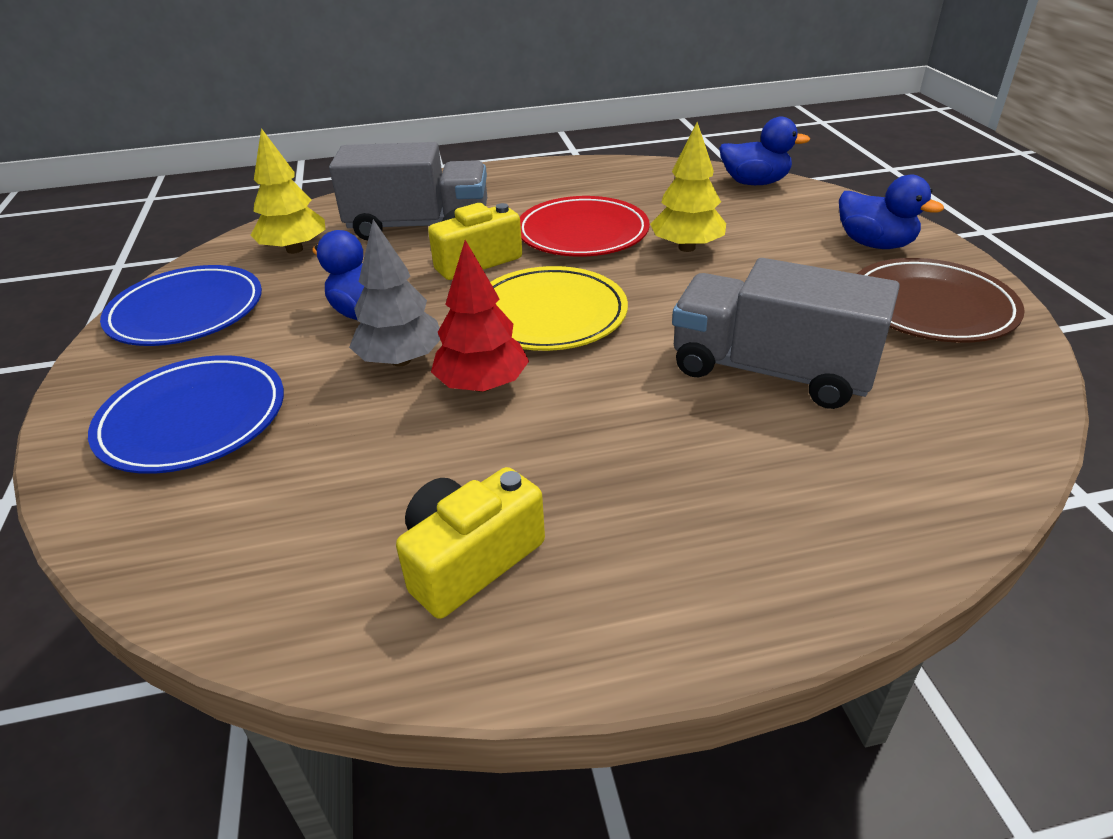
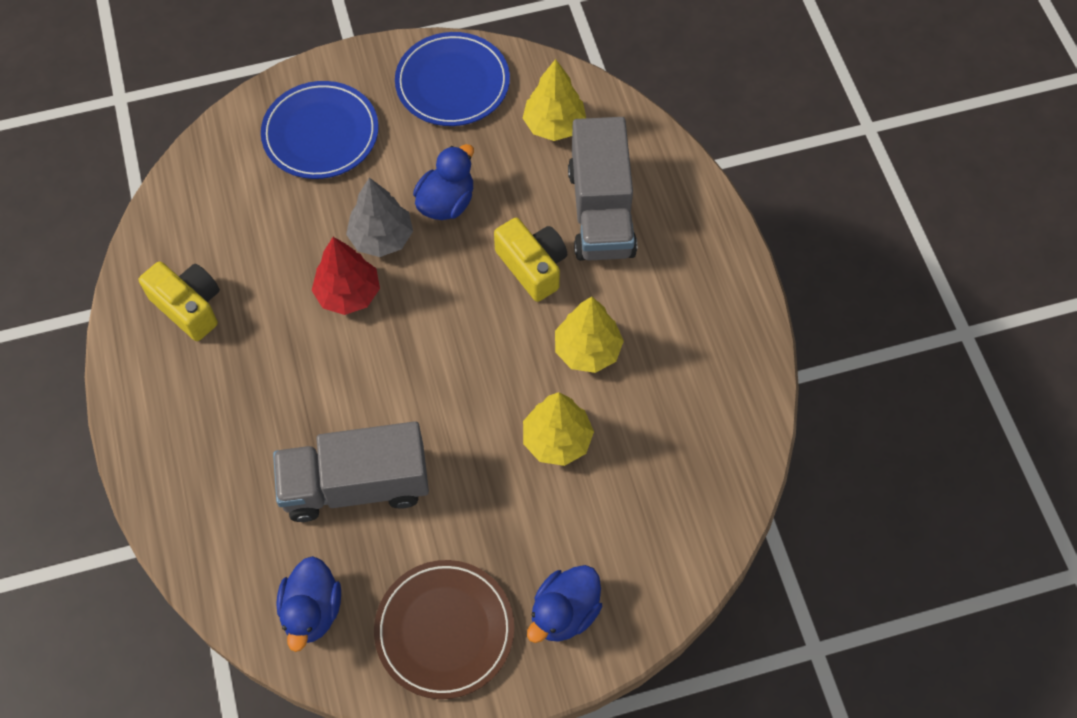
camera: 85 degrees right, 25 degrees up
yellow plate [490,266,628,351] -> none
red plate [520,196,650,257] -> yellow tree [555,297,624,373]
grey truck [672,258,900,409] -> grey truck turned 120 degrees counterclockwise [273,421,429,522]
blue duck [719,117,810,185] -> blue duck moved to [276,556,341,652]

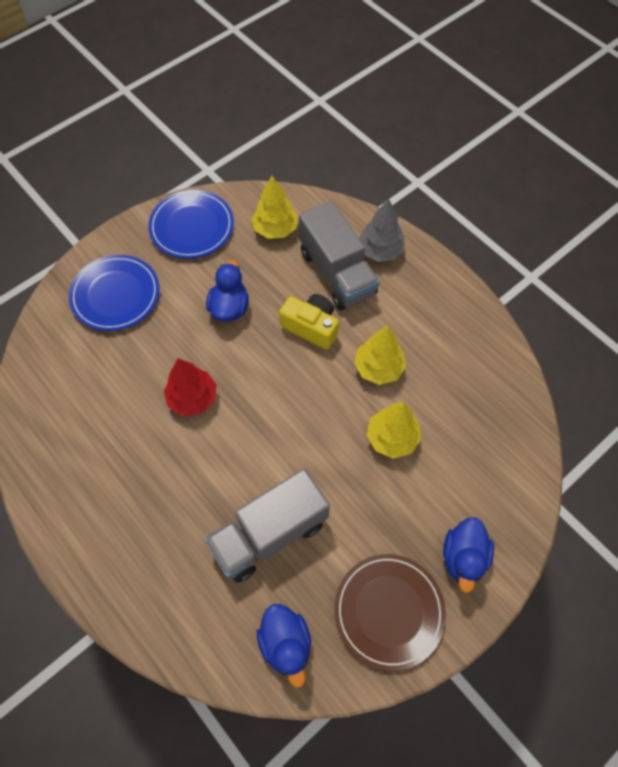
camera: 25 degrees left, 0 degrees up
yellow camera [139,261,220,341] -> none
grey tree [346,178,413,257] -> grey tree moved to [359,199,405,262]

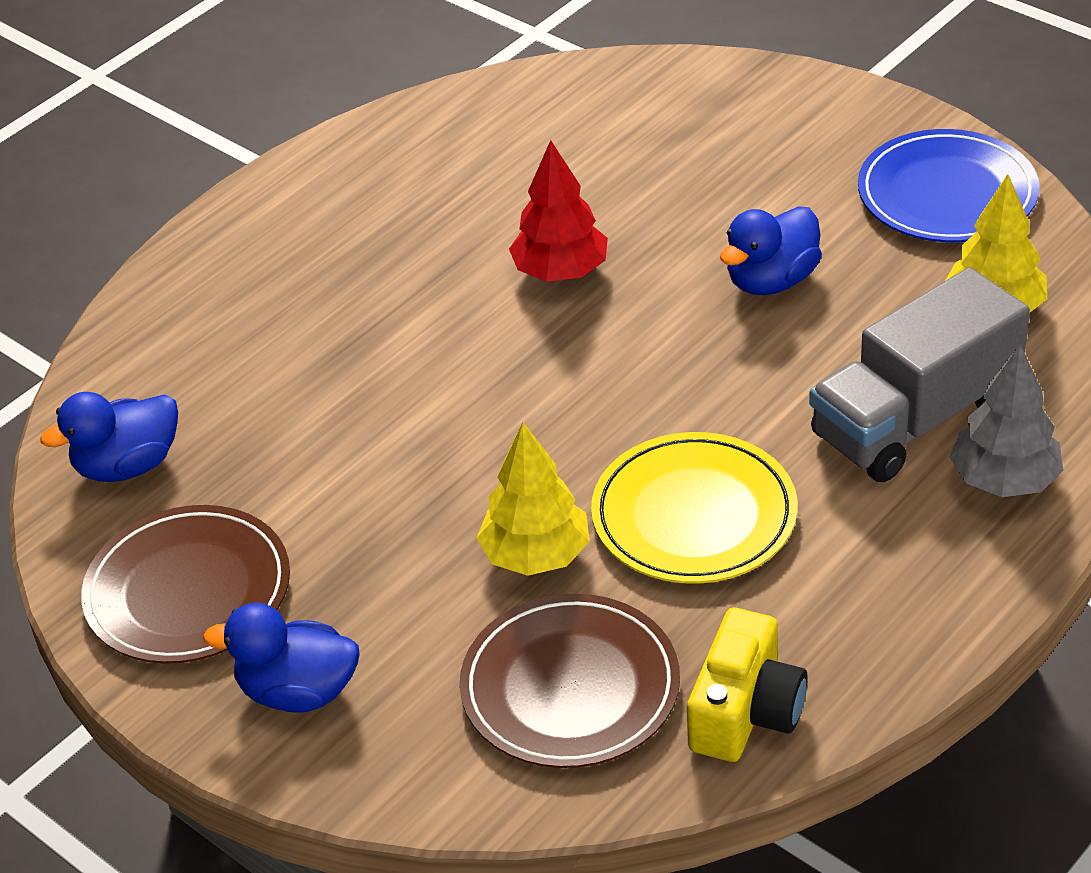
camera: 85 degrees right, 20 degrees down
blue plate [69,255,160,331] -> none
grey truck [204,469,330,583] -> none
blue duck [206,260,249,322] -> blue duck turned 135 degrees clockwise [720,207,822,295]
yellow camera [279,294,339,350] -> yellow camera moved to [687,607,808,762]
yellow tree [354,325,406,385] -> yellow plate [591,432,798,584]
none -> brown plate [460,594,680,768]

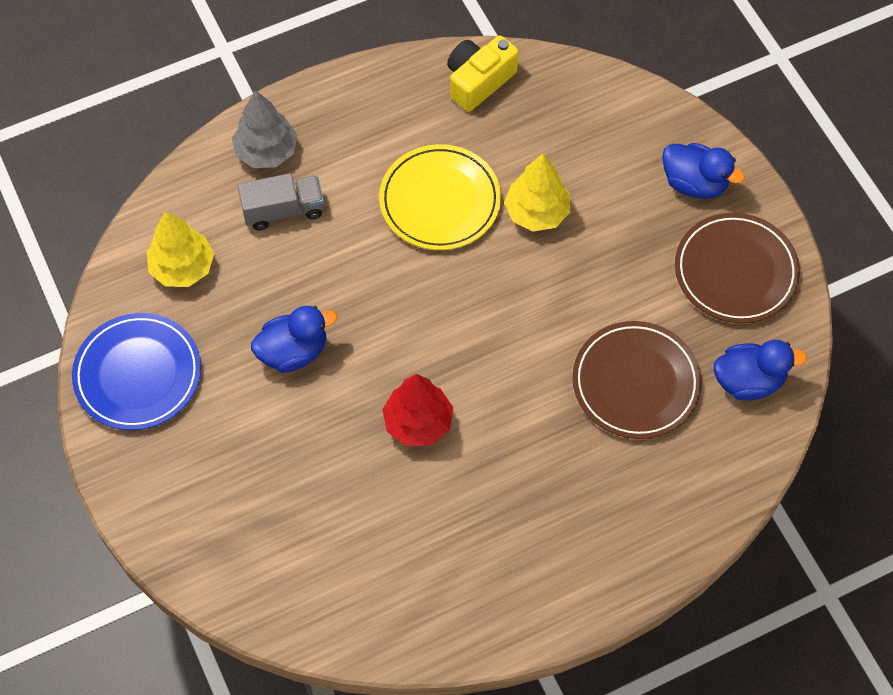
camera: 160 degrees left, 20 degrees up
brown plate [460,594,680,768] -> brown plate moved to [572,321,702,439]
grey truck [809,267,1030,482] -> grey truck [238,173,324,230], size x0.60

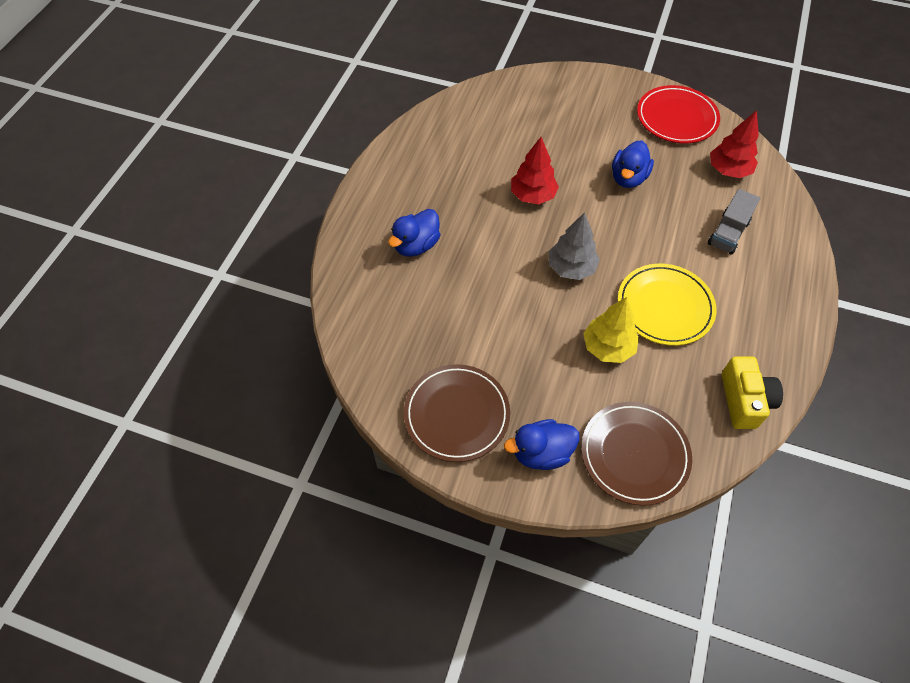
camera: 135 degrees right, 5 degrees down
blue plate [72,313,201,430] -> red plate [637,85,720,143]
yellow tree [147,211,214,287] -> red tree [710,110,759,178]
grey tree [232,90,297,168] -> grey tree moved to [549,212,600,280]
brown plate [572,321,702,439] -> brown plate moved to [581,402,692,506]
blue duck [713,340,807,400] -> blue duck moved to [388,209,440,257]

